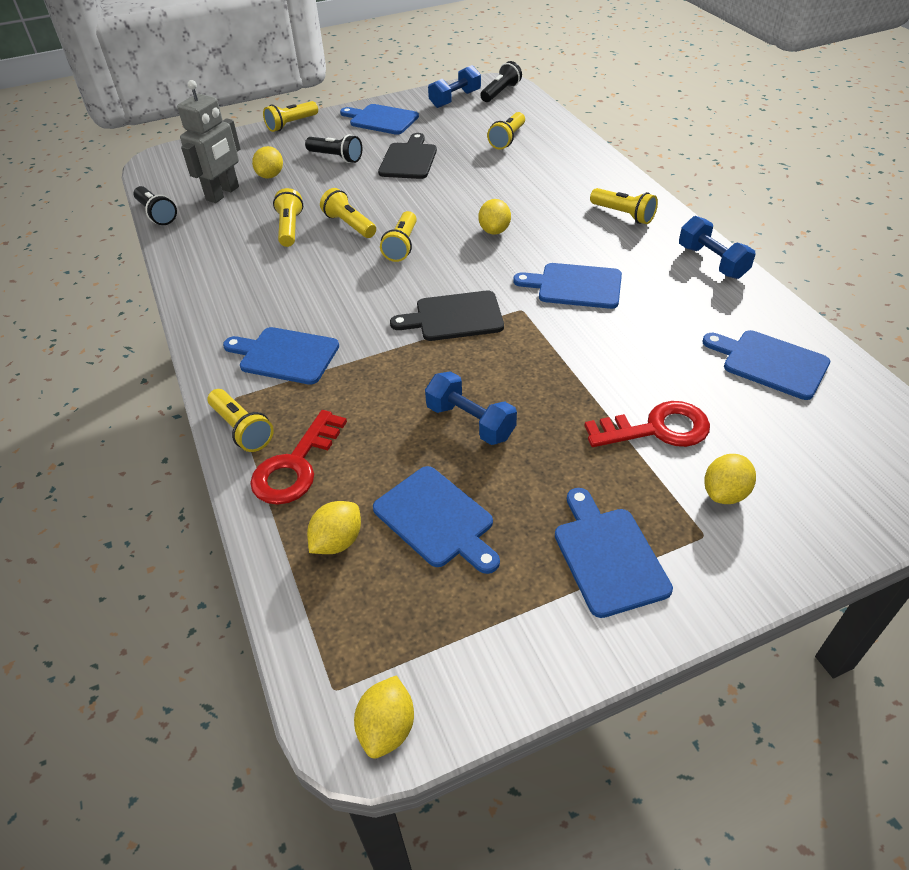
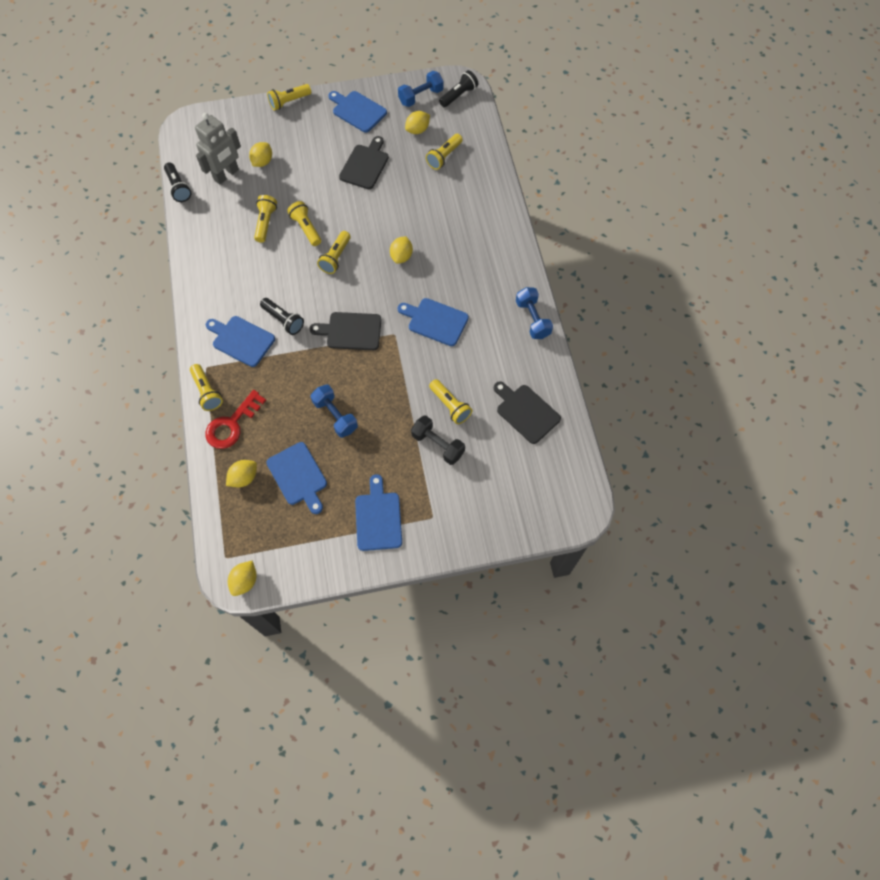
camera: 10 degrees right, 20 degrees up
black flashlight [305,134,362,163] -> black flashlight moved to [260,298,304,335]
red key [584,401,710,447] -> black dumbbell [411,415,465,465]
yellow flashlight [590,188,658,224] -> yellow flashlight moved to [429,379,472,424]
blue cutting board [702,330,830,400] -> black cutting board [494,381,561,444]
yellow lemon [704,454,756,504] -> yellow lemon moved to [405,111,430,134]

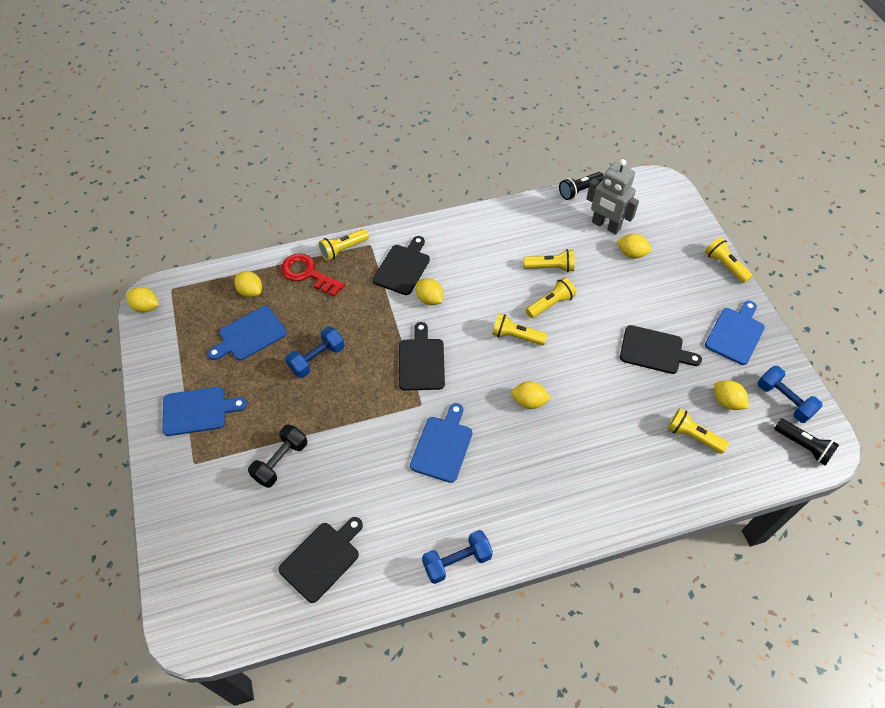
camera: 85 degrees right, 10 degrees down
blue cutting board [206,316,275,367] -> black cutting board [373,236,430,295]
black flashlight [260,298,304,335] -> yellow lemon [416,278,443,305]
yellow flashlight [429,379,472,424] -> none

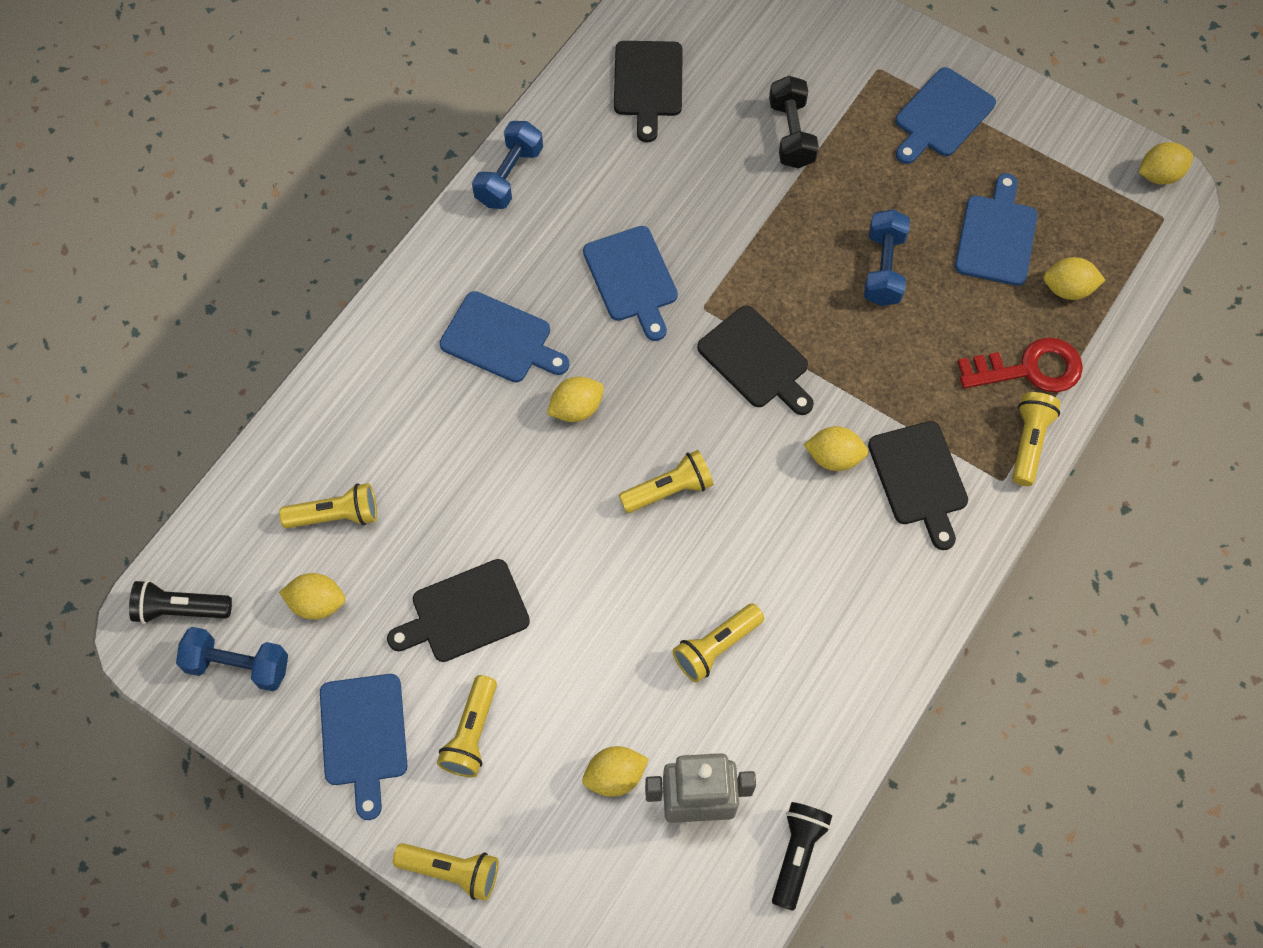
camera: 140 degrees right, 10 degrees up
yellow flashlight [526,277,576,318] -> yellow flashlight moved to [437,675,497,777]
none -> blue cutting board [440,291,569,383]

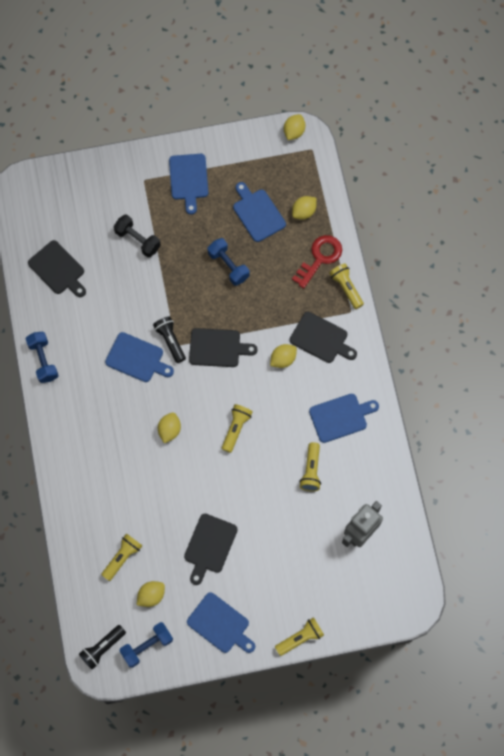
camera: 45 degrees left, 5 degrees up
yellow flashlight [437,675,497,777] -> none
blue cutting board [440,291,569,383] -> blue cutting board moved to [309,394,379,443]
yellow lemon [582,746,649,797] -> none
black flashlight [772,802,832,911] -> black flashlight moved to [153,316,186,363]

